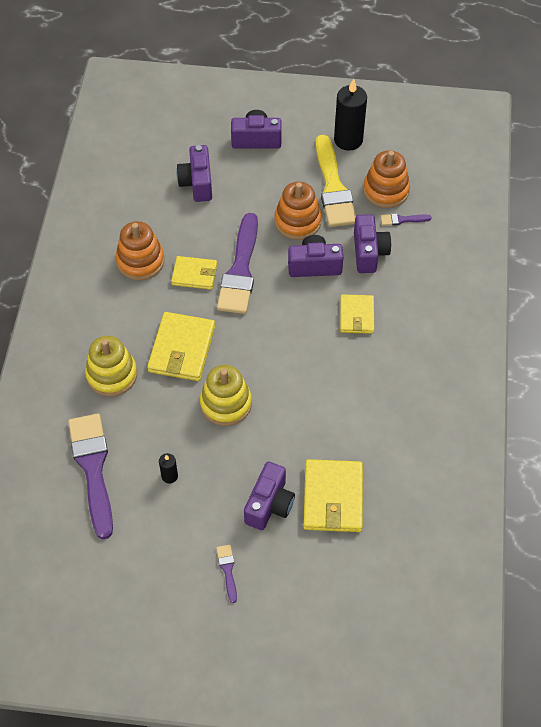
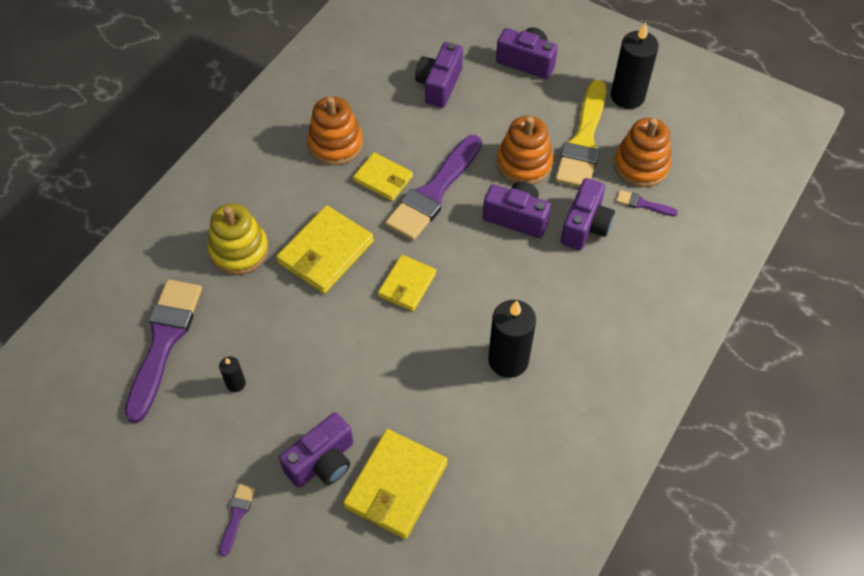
camera: 25 degrees right, 0 degrees up
yellow stacking toy [200,365,252,426] -> none
yellow wallet [340,294,374,334] -> yellow wallet moved to [378,255,436,311]
none -> black candle [488,300,536,378]

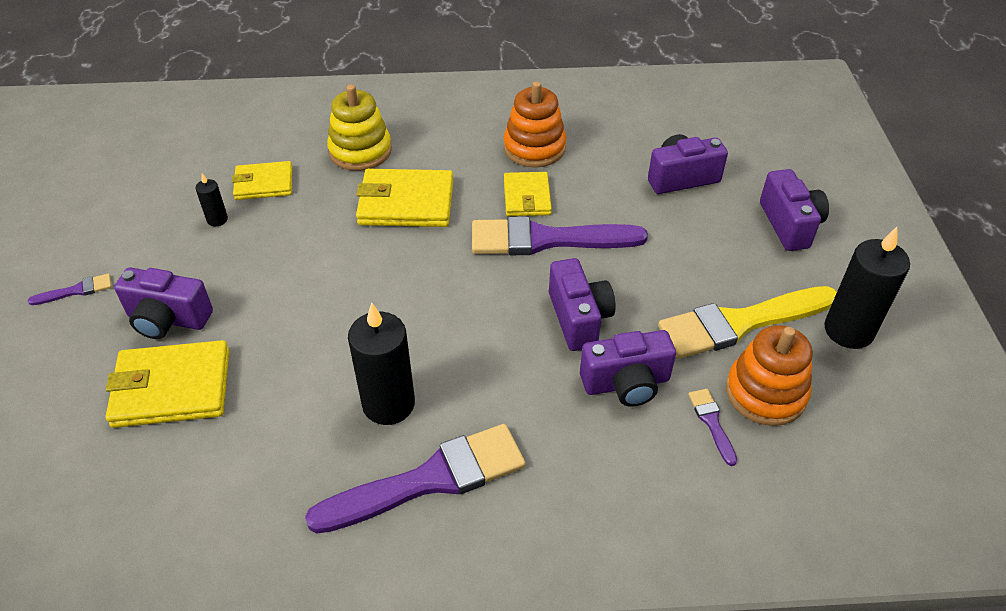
camera: 55 degrees right, 10 degrees down
purple brush [124,280,202,423] -> purple brush moved to [305,424,526,534]
yellow wallet [378,255,436,311] -> yellow wallet moved to [232,161,292,200]
orange stacking toy [497,116,553,184] -> none

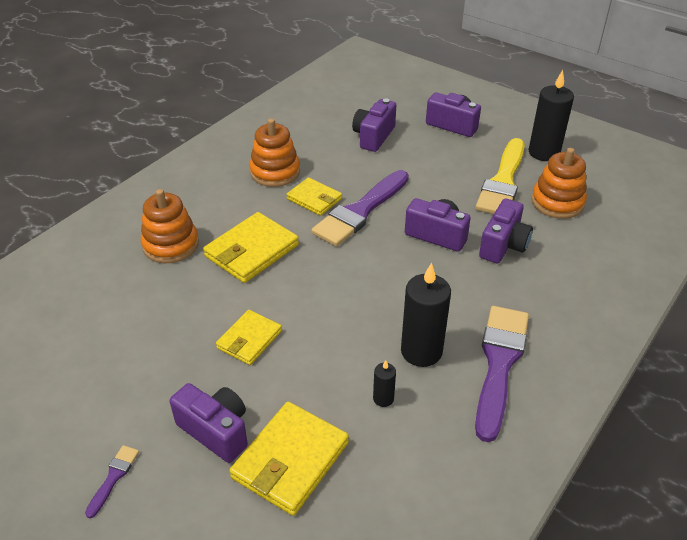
camera: 50 degrees left, 5 degrees down
purple camera [114,268,213,339] -> purple camera turned 105 degrees counterclockwise [170,383,248,463]
black candle [196,173,228,226] -> black candle moved to [373,360,396,407]
yellow wallet [232,161,292,200] -> yellow wallet moved to [216,310,282,365]
yellow stacking toy [327,84,392,171] -> orange stacking toy [141,189,199,263]
purple brush [688,389,737,466] -> none

